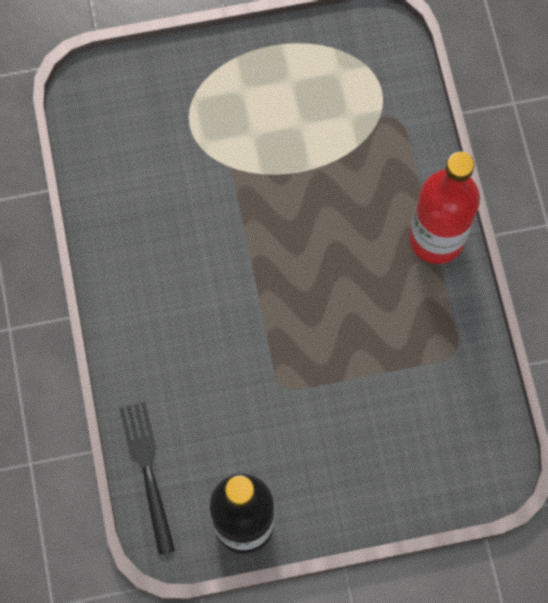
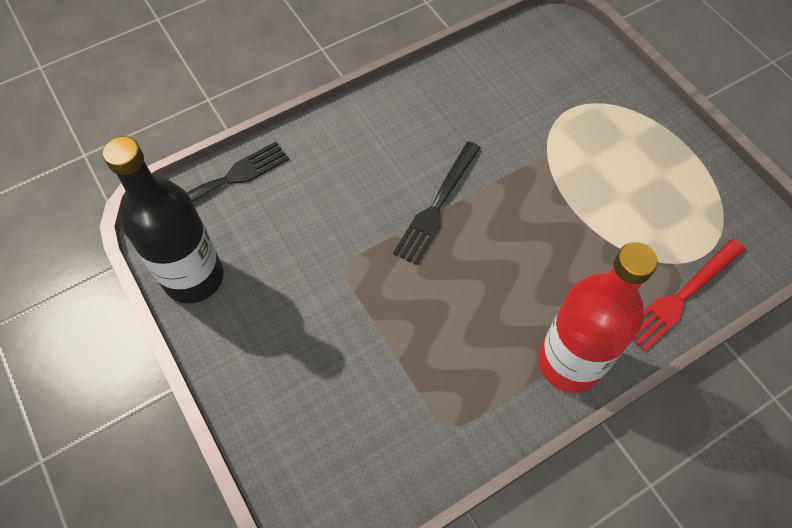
camera: 70 degrees right, 10 degrees down
none -> black fork [393,141,481,265]
none -> red fork [635,239,745,352]

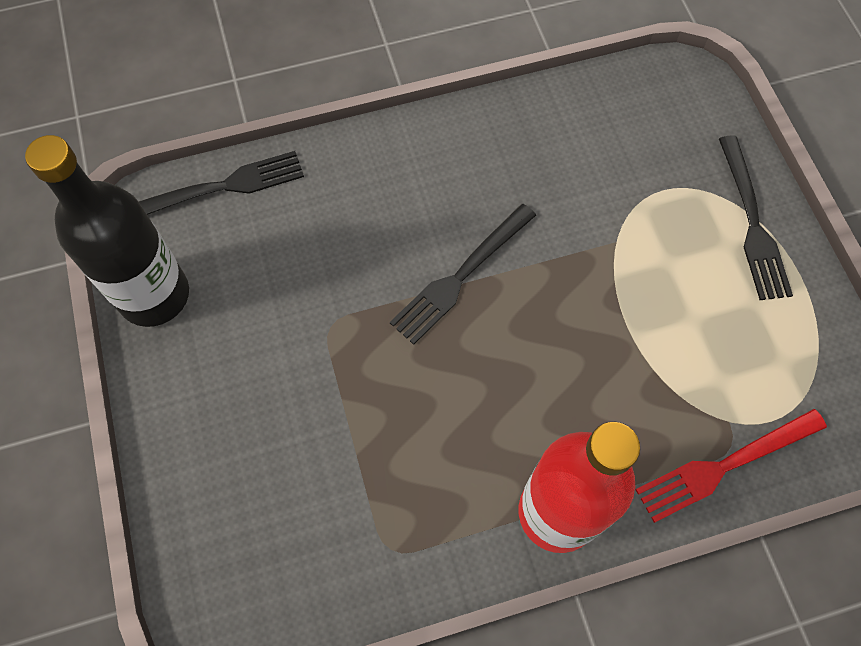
camera: 15 degrees right, 5 degrees up
none -> black fork [719,135,793,300]

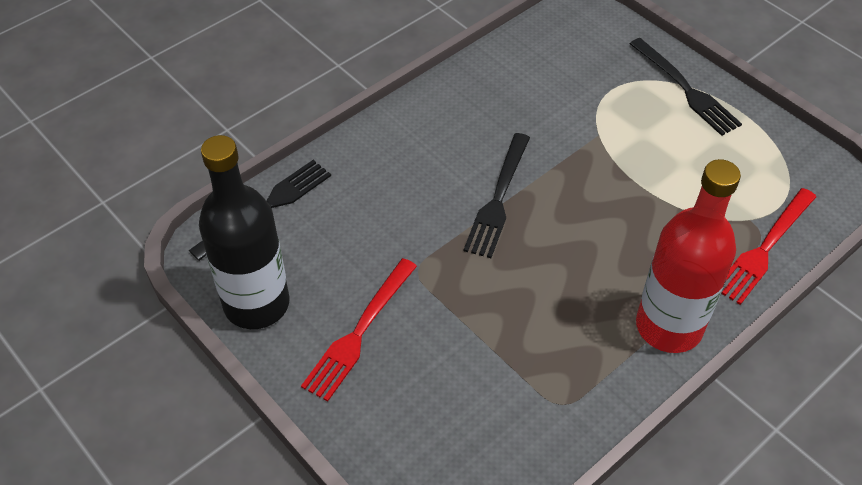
camera: 25 degrees left, 15 degrees down
none -> red fork [301,258,417,402]

